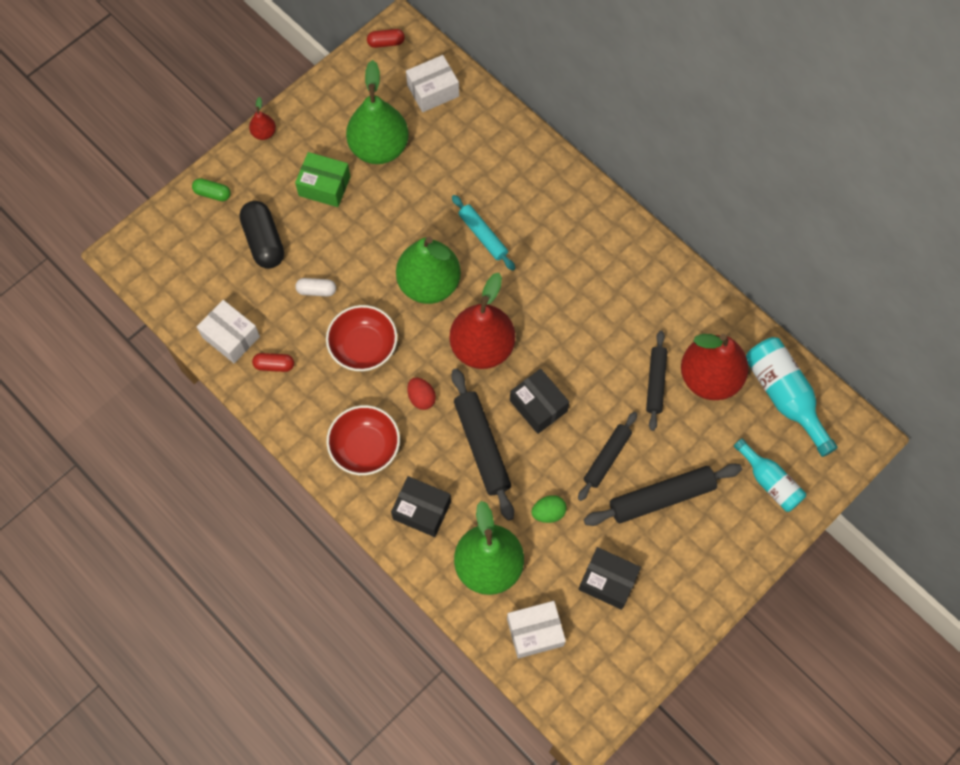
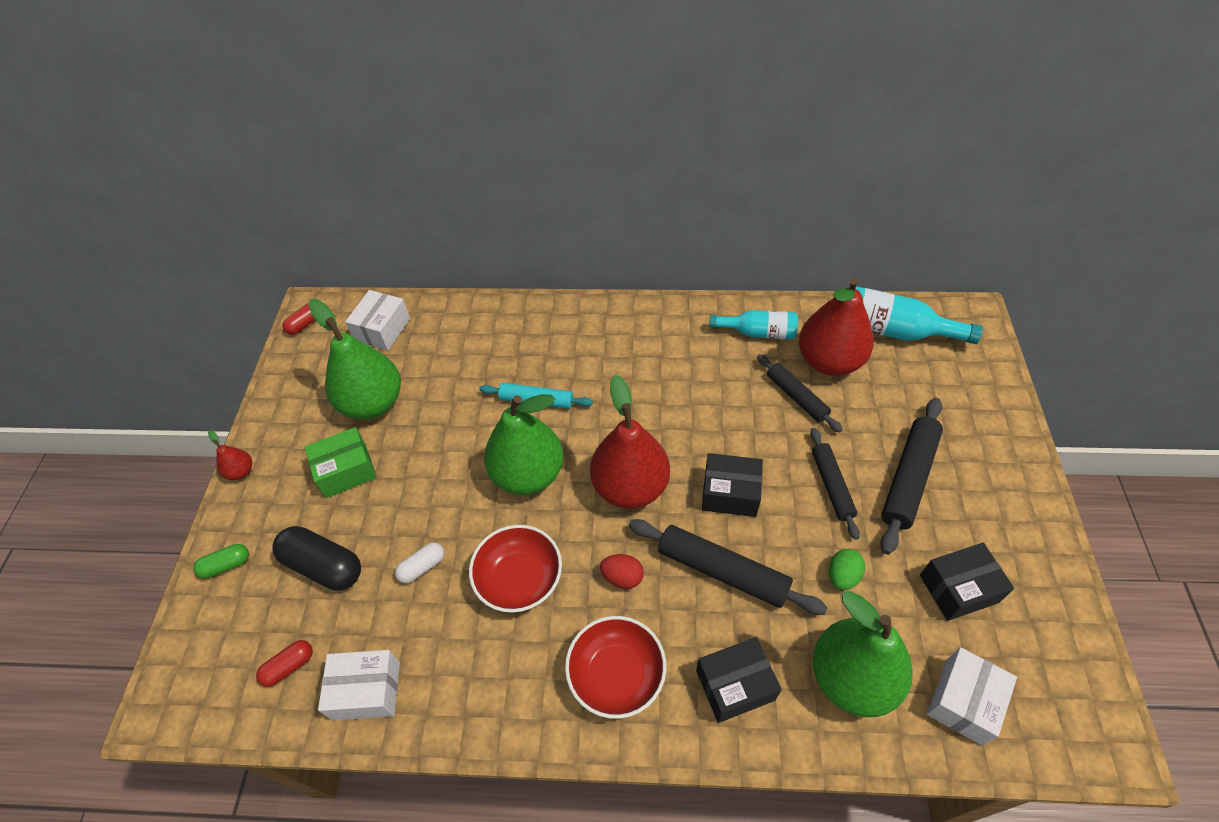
camera: 40 degrees left, 15 degrees down
red capsule [252,353,294,372] -> red capsule moved to [256,640,313,687]
turquoise bottle [734,438,806,512] -> turquoise bottle moved to [709,310,798,340]

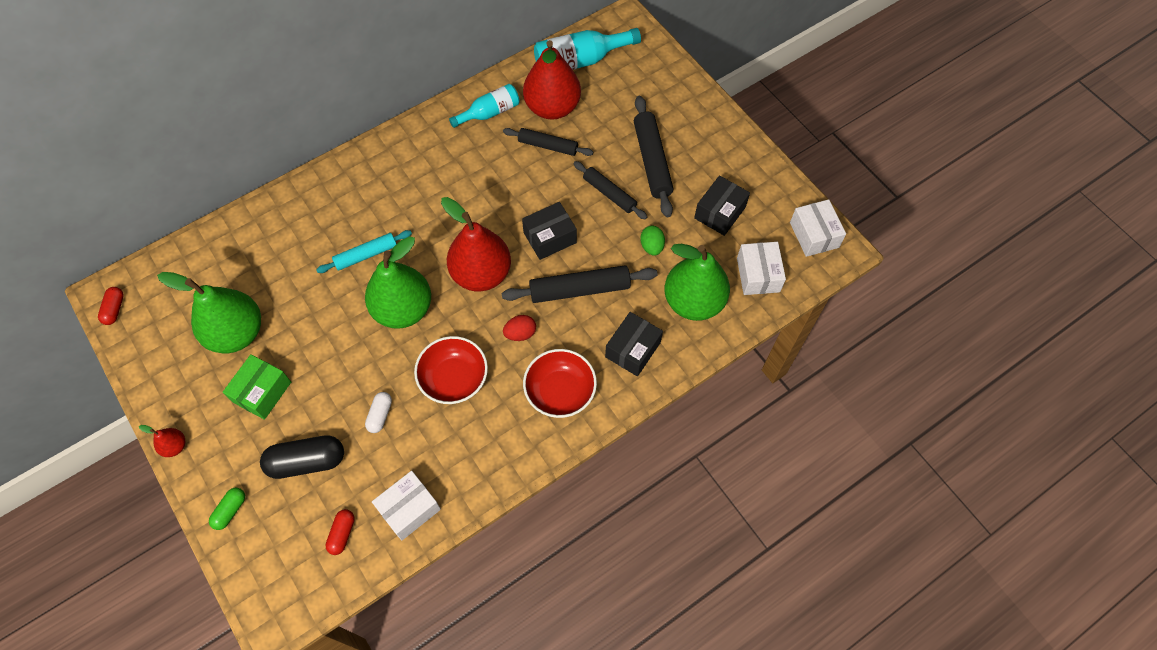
camera: 40 degrees left, 10 degrees up
white box [345,290,410,350] -> white box moved to [790,199,846,257]

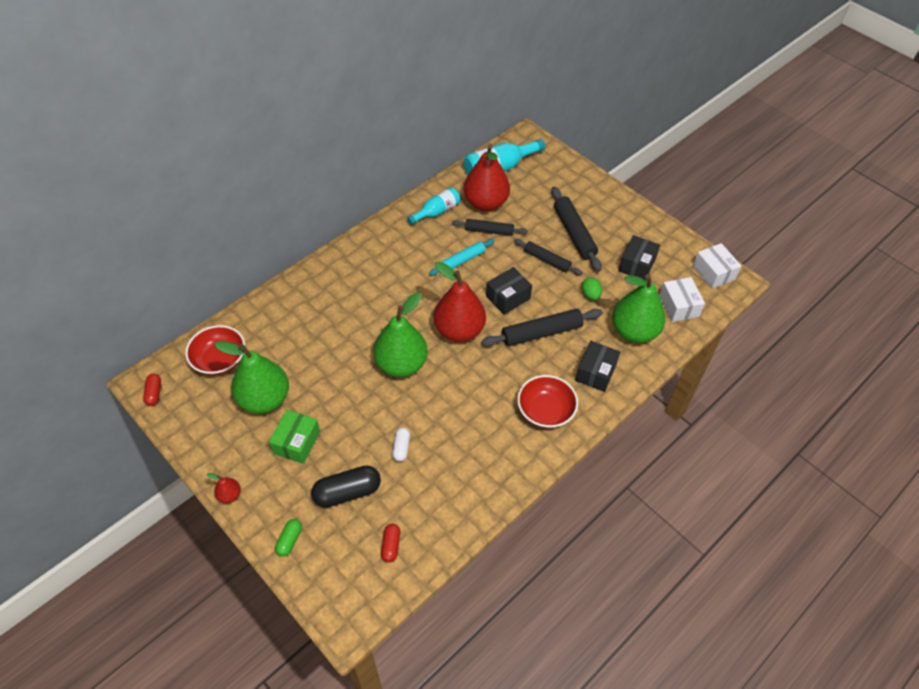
camera: 10 degrees left, 10 degrees down
turquoise rolling pin [316,230,412,273] -> turquoise rolling pin moved to [429,239,495,275]
white box [372,471,441,540] -> none
red bowl [414,336,488,404] -> red bowl moved to [185,325,245,375]
red egg [503,315,536,341] -> none

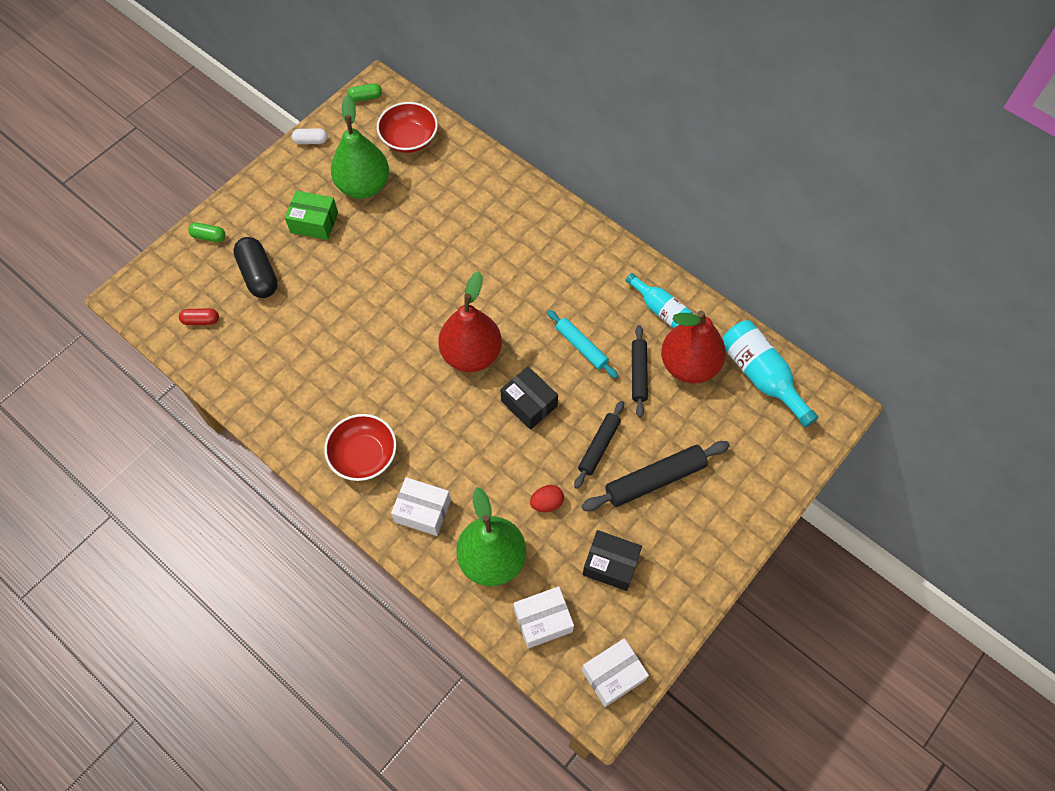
camera: 85 degrees right, 10 degrees up
red capsule [143,374,161,406] -> green capsule [347,83,382,102]
red pear [207,473,241,503] -> none
green pear [373,293,428,377] -> none
white capsule [392,428,410,462] -> white capsule moved to [292,128,328,144]
black rolling pin [481,309,602,347] -> none
black box [575,341,620,392] -> white box [391,477,451,536]
green egg [581,277,602,300] -> red egg [530,485,564,512]

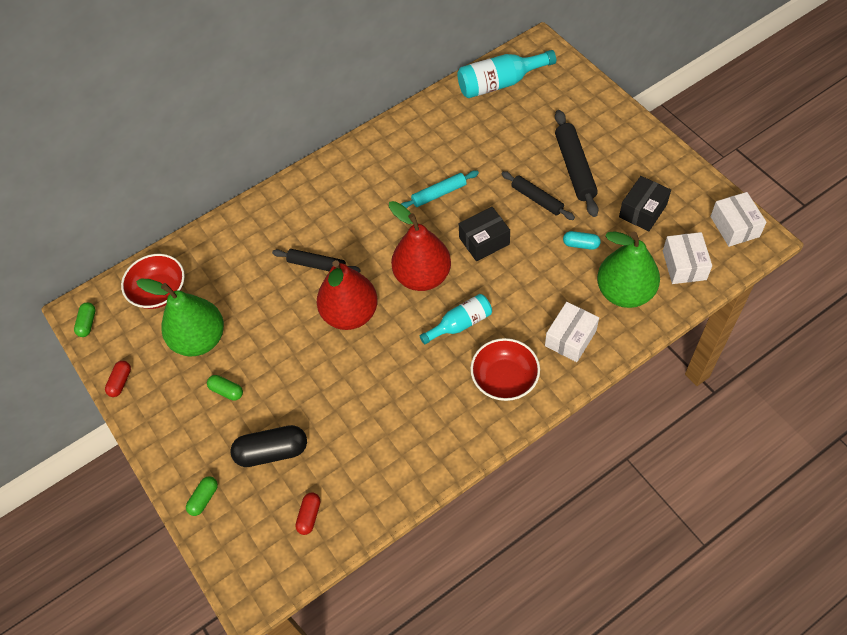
camera: 70 degrees left, 5 degrees down
green box [285,190,338,240] -> green capsule [207,375,243,401]
white capsule [292,128,328,144] -> red capsule [105,361,131,397]
red egg [530,485,564,512] -> turquoise capsule [563,231,600,250]
turquoise bottle [626,273,693,328] -> turquoise bottle moved to [420,294,492,345]
black rolling pin [632,325,648,417] -> black rolling pin moved to [272,249,361,273]
red pear [661,311,726,383] -> red pear moved to [317,260,378,330]

